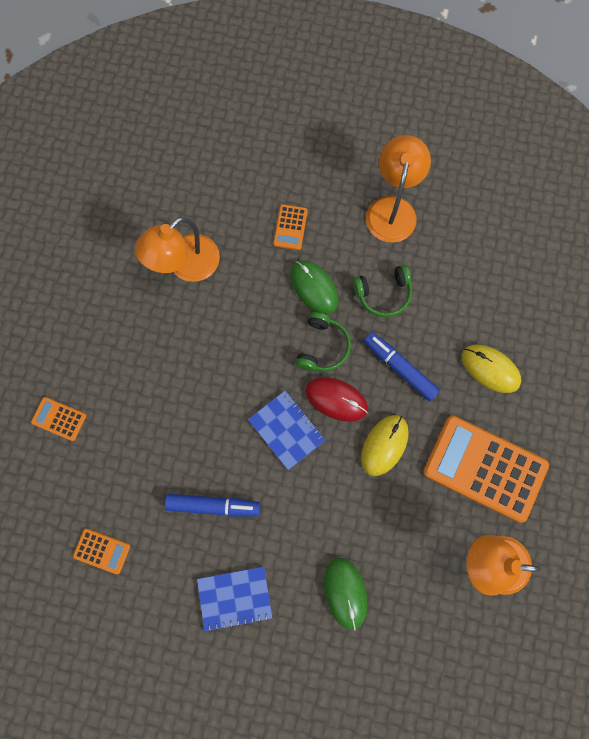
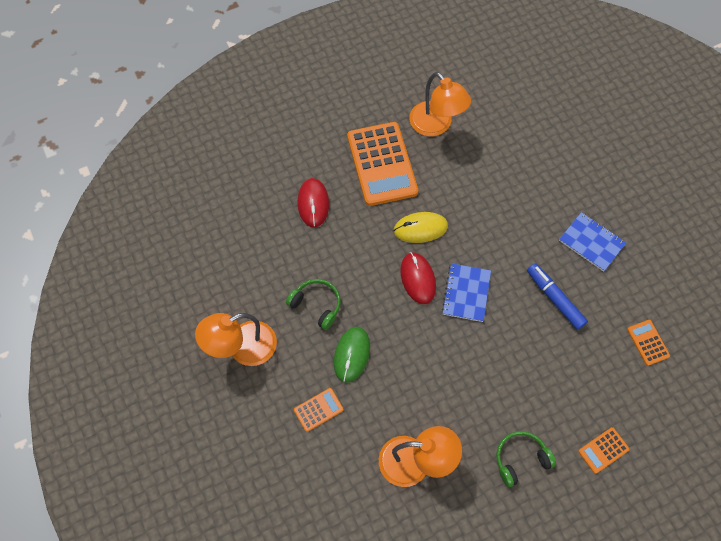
camera: 130 degrees left, 10 degrees down
orange calculator [31,397,86,441] -> orange calculator turned 75 degrees clockwise [578,427,630,474]
green headphones [295,312,351,372] -> green headphones moved to [496,431,556,487]
green mouse [324,558,367,630] -> none
blue marker [364,332,440,401] -> none
yellow mouse [462,345,521,393] -> red mouse [297,178,329,227]

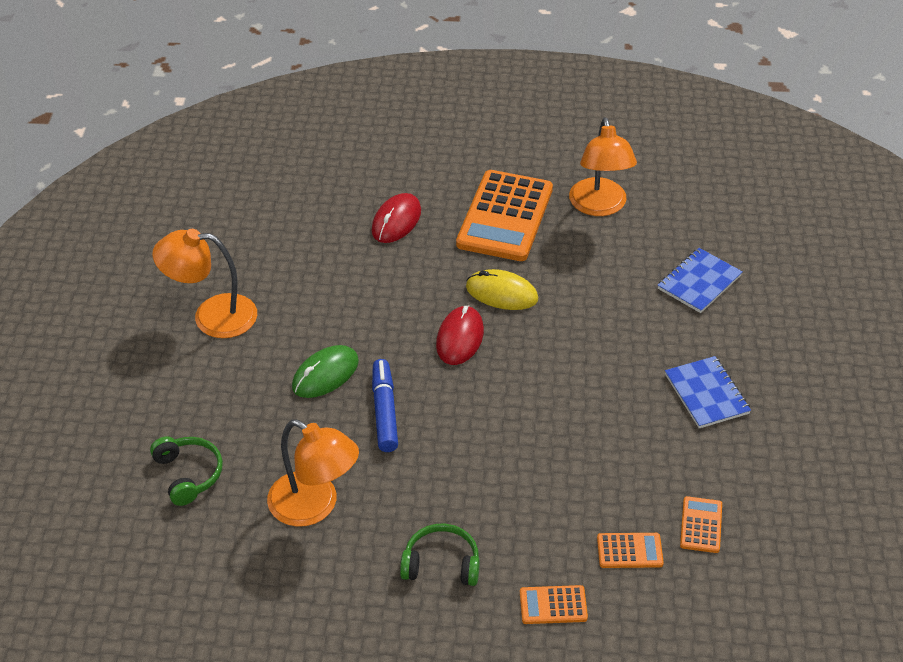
camera: 30 degrees right, 20 degrees down
green headphones [286,279,341,330] -> green headphones moved to [150,436,223,506]
orange calculator [294,388,344,432] -> orange calculator moved to [597,533,664,568]
blue notebook [442,263,491,322] -> blue notebook moved to [657,248,743,313]
blue marker [527,264,588,330] -> blue marker moved to [372,359,398,452]

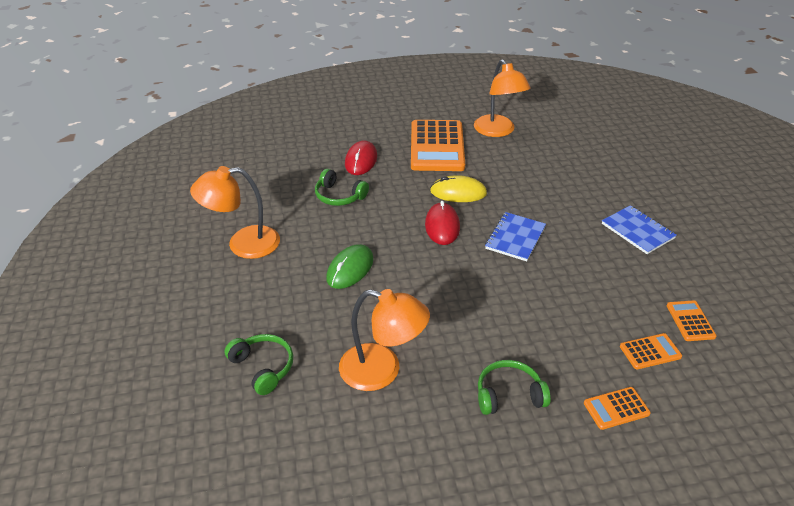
camera: 15 degrees left, 5 degrees down
blue marker [372,359,398,452] -> none
blue notebook [657,248,743,313] -> blue notebook moved to [485,212,546,261]
none -> green headphones [315,169,369,206]

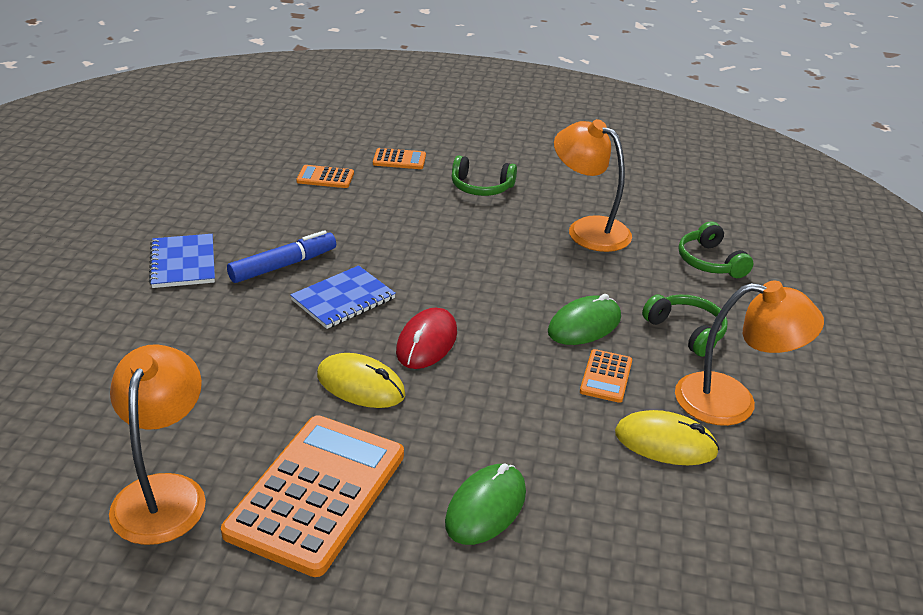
camera: 160 degrees left, 5 degrees down
green headphones [315,169,369,206] -> green headphones moved to [642,294,728,357]
red mouse [345,140,377,175] -> green mouse [445,463,526,545]
orange calculator [667,300,717,341] -> orange calculator moved to [580,349,632,403]
none -> blue marker [227,230,336,283]
none -> yellow mouse [615,410,719,465]

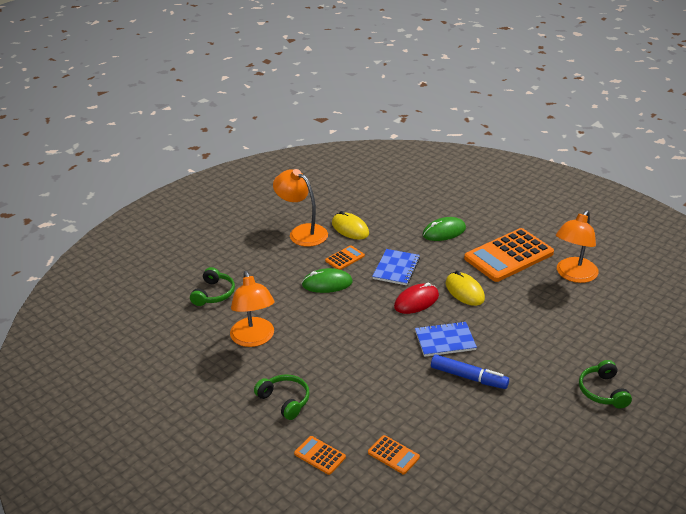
camera: 145 degrees left, 0 degrees up
blue notebook [149,234,215,288] -> blue notebook moved to [372,249,420,285]
blue marker [227,230,336,283] -> blue marker turned 150 degrees counterclockwise [431,355,509,389]
green headphones [642,294,728,357] -> green headphones moved to [579,360,632,408]

